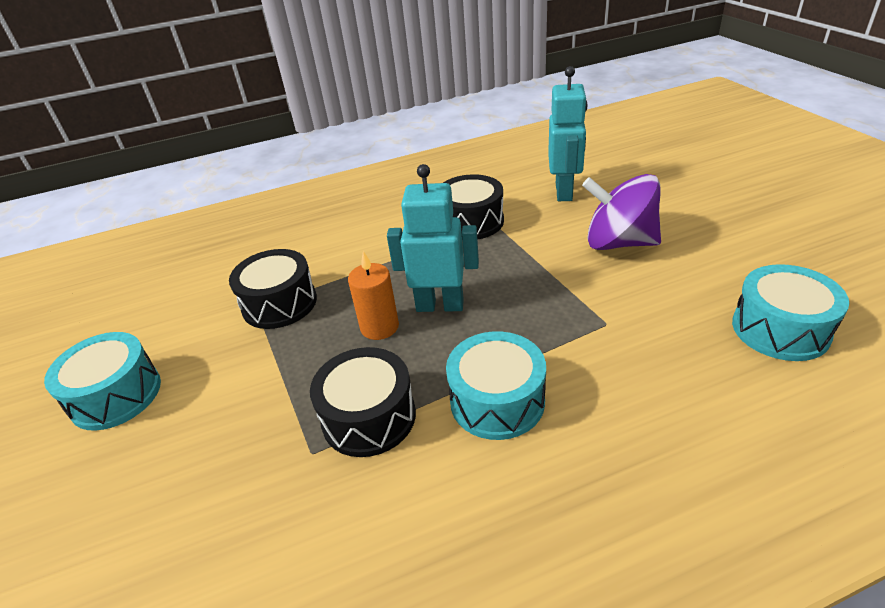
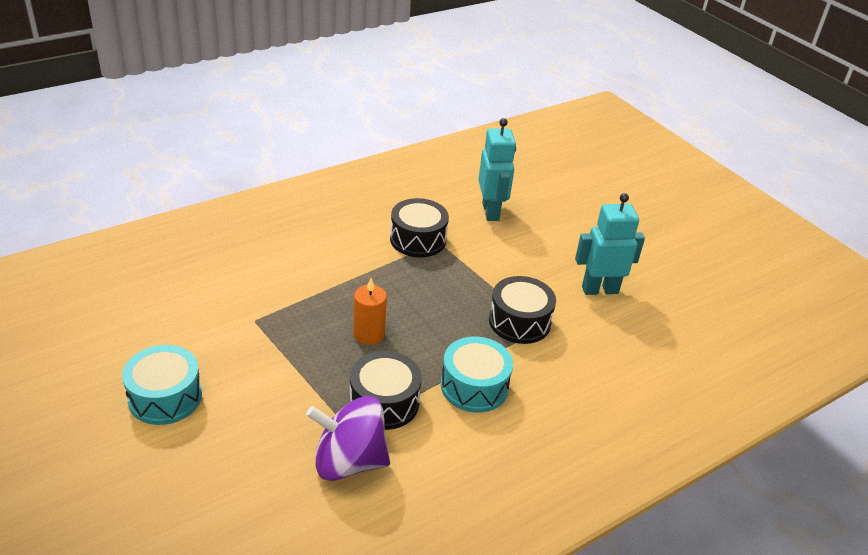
camera: 20 degrees left, 0 degrees up
black drum [229,249,317,329] -> black drum moved to [489,276,556,344]
turquoise robot [387,164,479,312] -> turquoise robot moved to [575,193,645,295]
purple spinning top [582,174,661,250] -> purple spinning top moved to [306,396,390,481]
turquoise drum [732,264,849,361] -> none

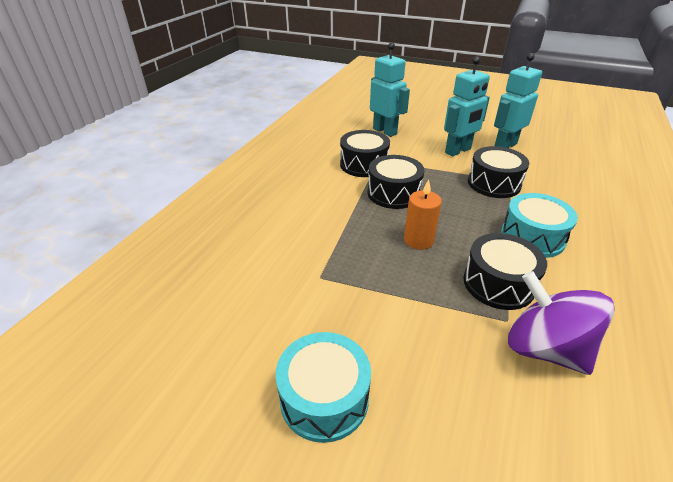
camera: 30 degrees left, 0 degrees up
purple spinning top [306,396,390,481] -> purple spinning top turned 75 degrees clockwise [508,271,614,375]
none -> black drum [368,155,425,209]
none -> turquoise robot [444,56,490,156]

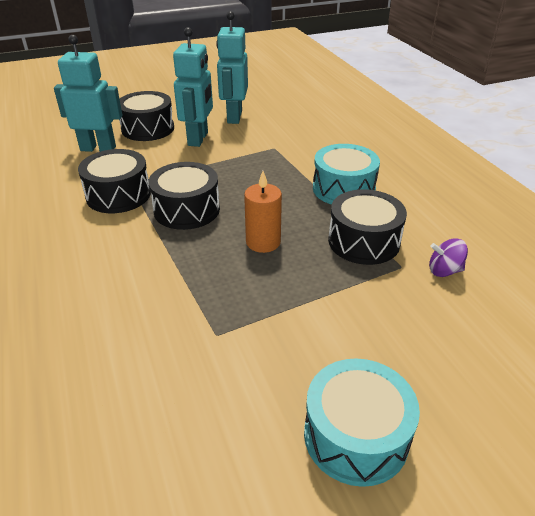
camera: 45 degrees left, 0 degrees up
black drum [468,146,529,198] -> black drum moved to [119,91,174,141]
purple spinning top [508,271,614,375] -> purple spinning top [429,238,468,277], size x0.46

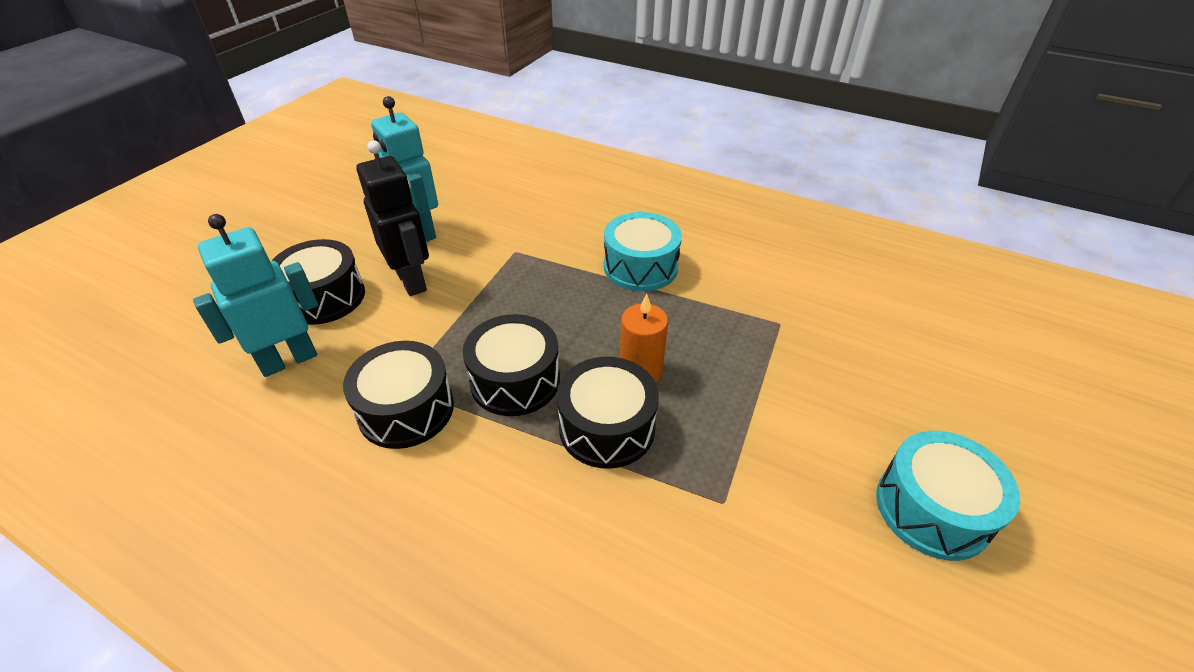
camera: 40 degrees left, 5 degrees up
turquoise robot [173,27,213,147] -> black robot [356,140,429,296]
black drum [328,189,407,265] -> black drum moved to [557,357,659,469]
purple spinning top [429,238,468,277] -> none

